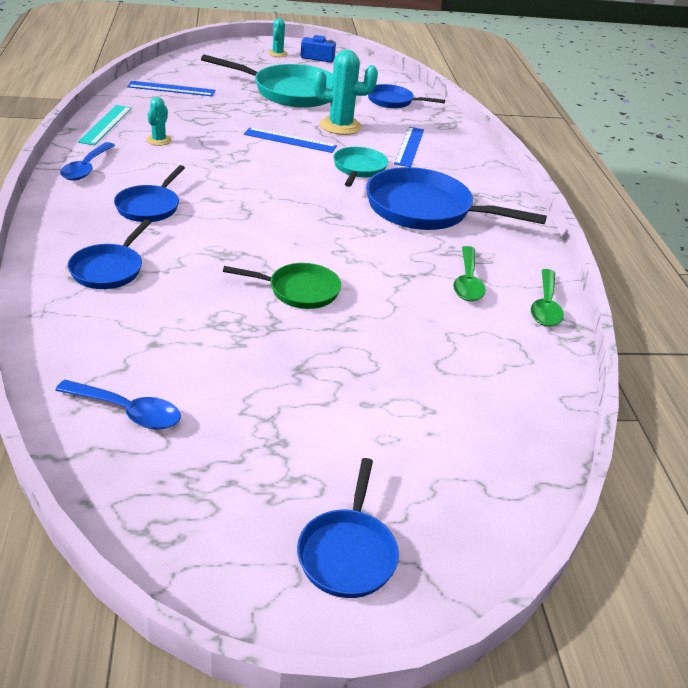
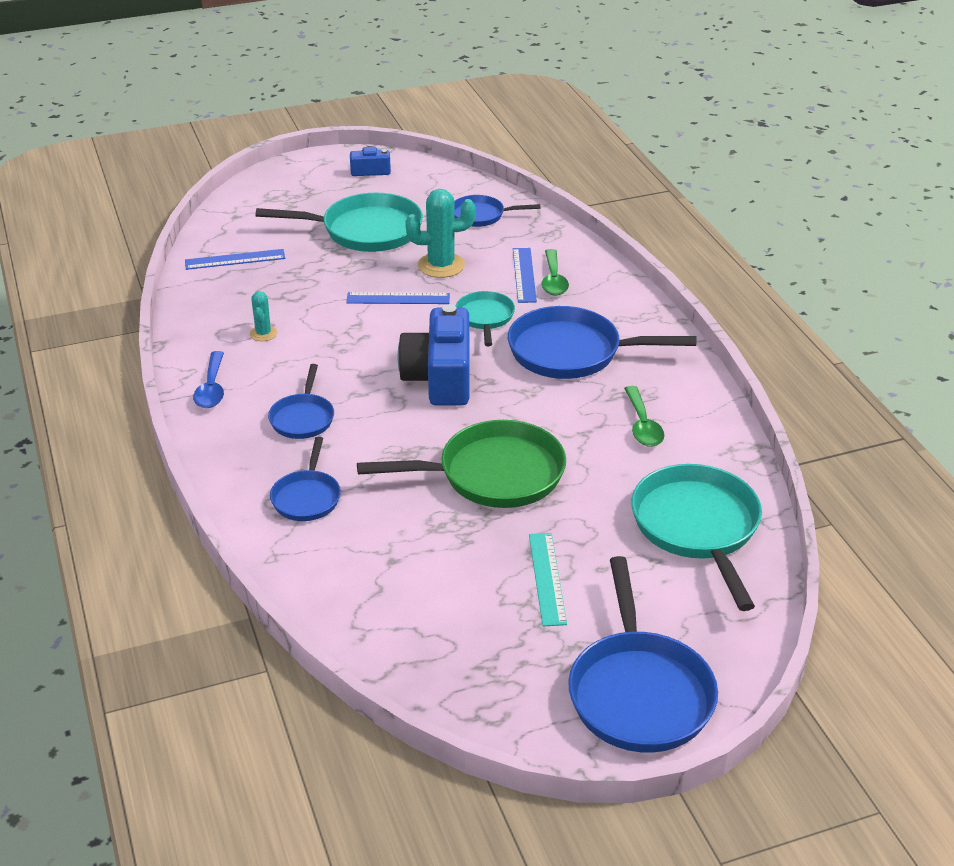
camera: 10 degrees left, 0 degrees up
blue spoon [55,380,181,430] -> none
turquoise ruler [78,105,132,145] -> turquoise ruler moved to [529,533,567,626]
green pan [223,263,341,309] -> green pan [357,420,566,508], size x1.81
turquoise cactus [268,18,288,57] -> none
blue pan [297,458,399,598] -> blue pan [568,556,718,753], size x1.81
green spoon [531,269,564,327] -> green spoon moved to [541,249,569,296]
none -> blue camera [398,304,469,406]
none -> turquoise pan [631,464,762,611]

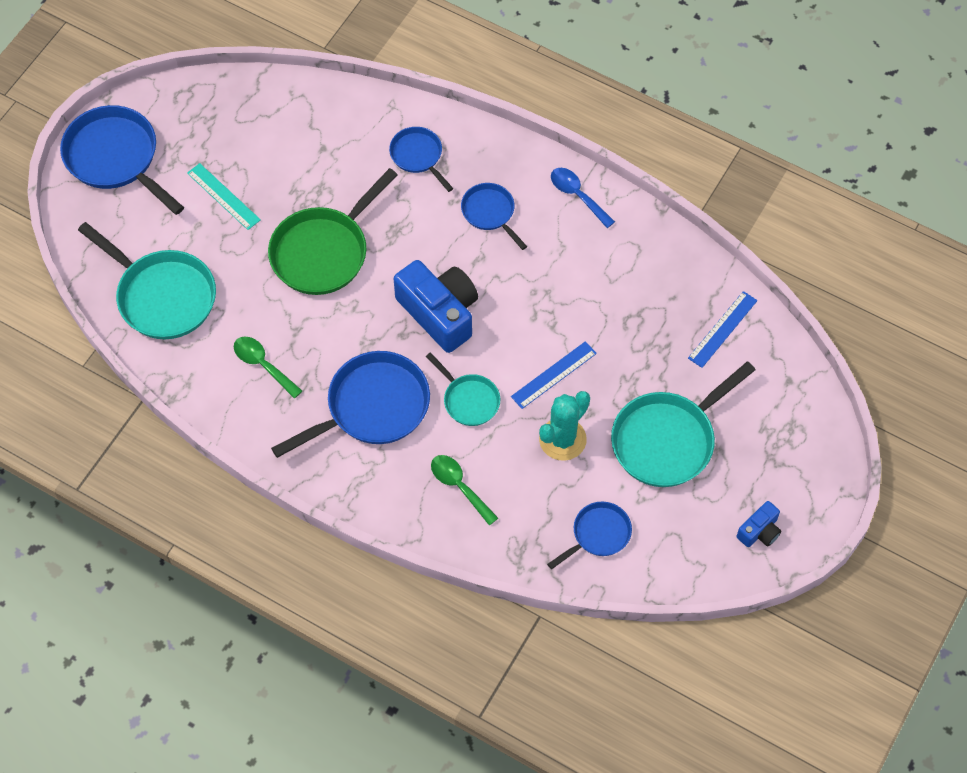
camera: 140 degrees right, 25 degrees up
turquoise cactus [250,291,277,341] -> none
blue ruler [513,248,537,303] -> none

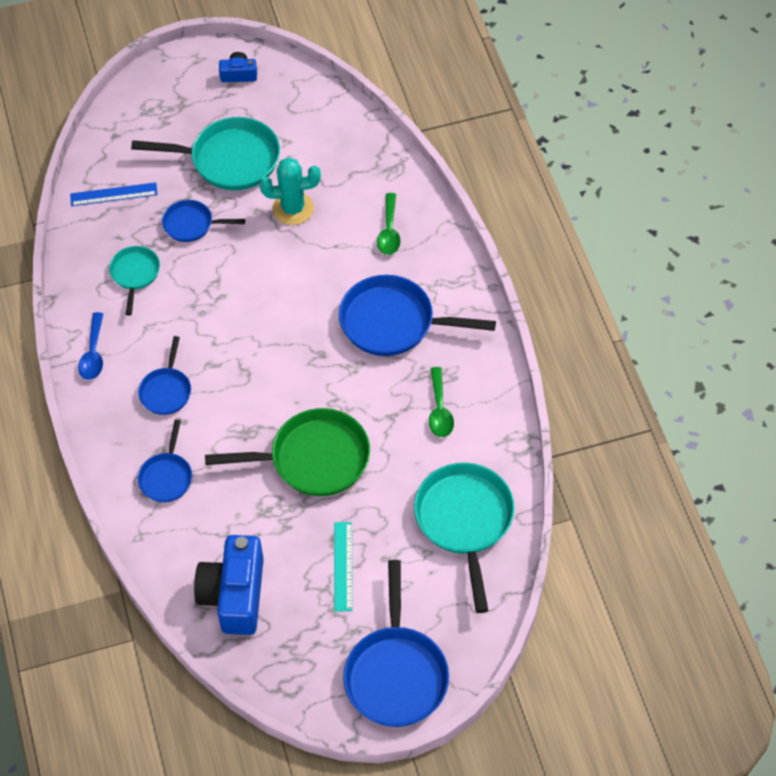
camera: 135 degrees left, 5 degrees down
blue camera [394,260,478,353] -> blue camera moved to [194,535,264,635]
turquoise pan [426,352,500,426] -> turquoise pan moved to [109,246,160,316]
blue ruler [511,341,597,409] -> none
blue pan [547,502,632,569] -> blue pan moved to [162,200,245,242]

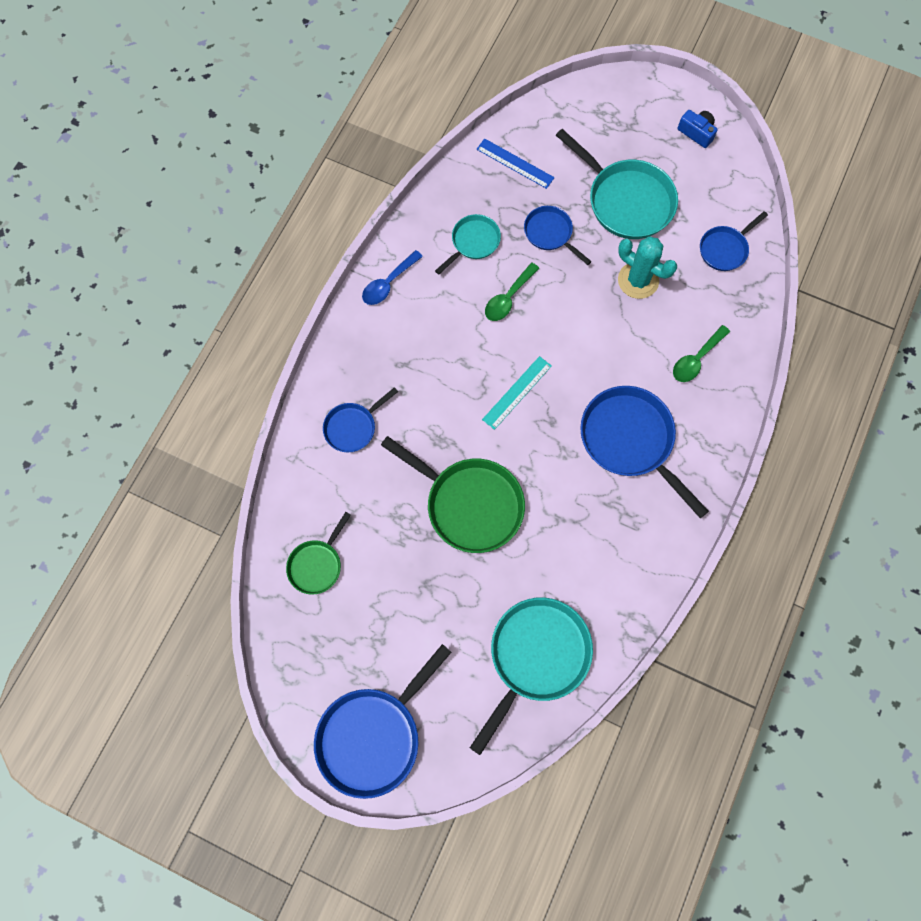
camera: 40 degrees right, 15 degrees up
blue pan [138,336,191,415] -> blue pan moved to [700,211,768,271]
blue camera [194,535,264,635] -> green pan [286,512,351,595]
turquoise ruler [334,522,353,612] -> turquoise ruler moved to [482,356,552,430]
green spoon [429,367,454,437] -> green spoon moved to [485,263,539,321]

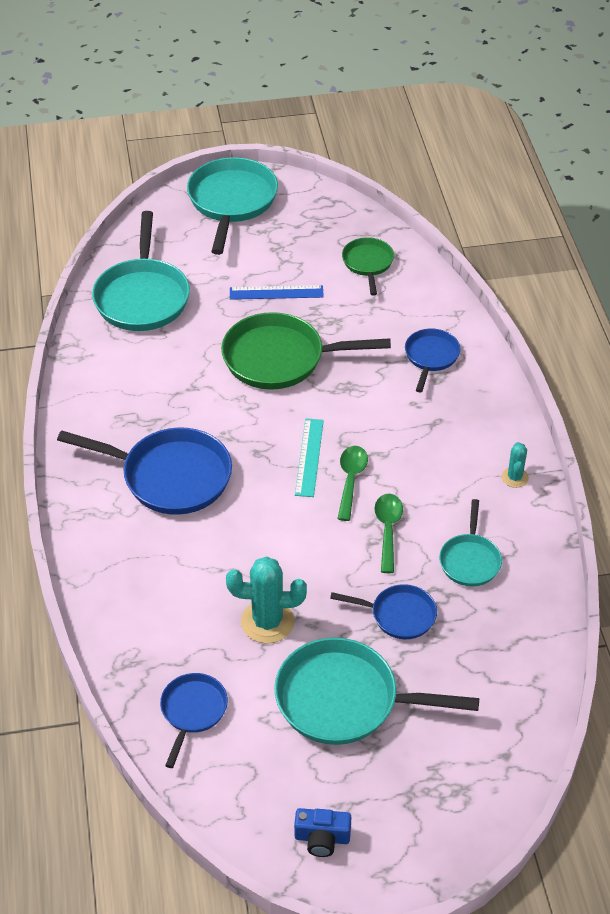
camera: 145 degrees right, 25 degrees down
blue pan [314,644,452,799] -> turquoise pan [187,157,278,255]
blue spoon [362,250,423,305] -> turquoise cactus [502,442,529,488]
blue ruler [476,138,555,189] -> blue ruler moved to [230,285,324,300]
green spoon [673,325,730,382] -> green spoon moved to [337,446,368,521]

